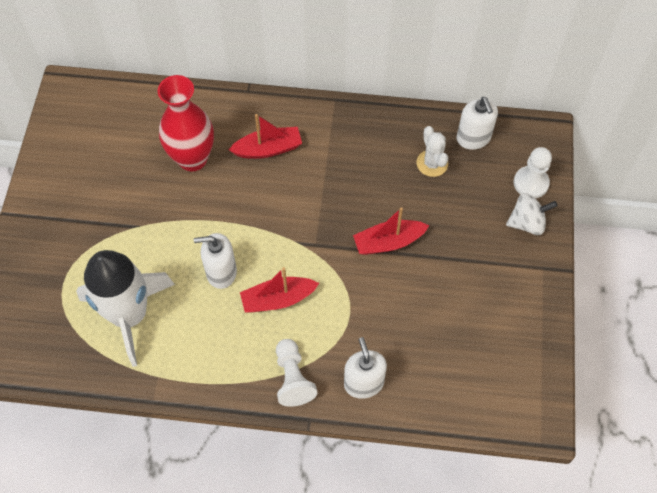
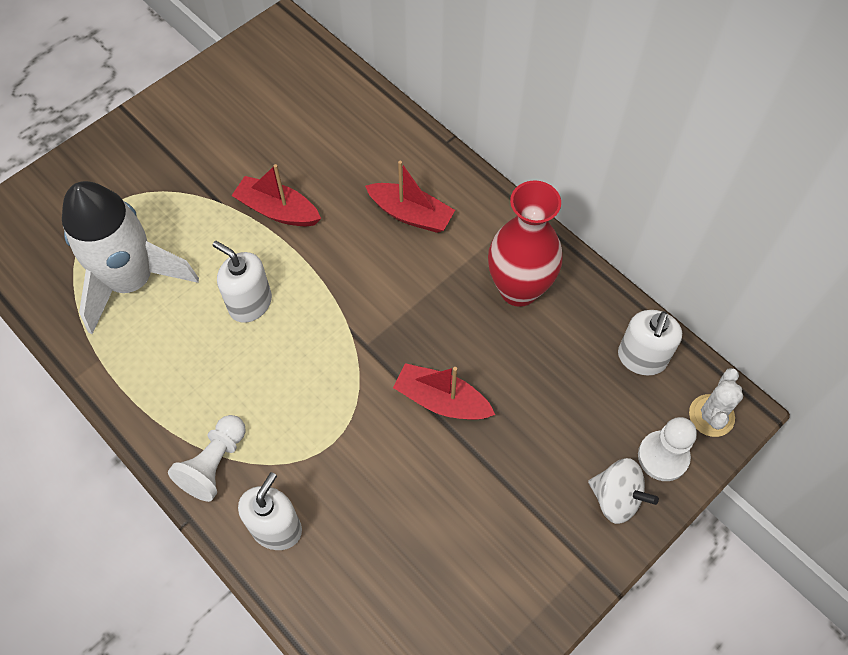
camera: 40 degrees right, 0 degrees up
red vase [158,75,214,171] -> red vase moved to [488,180,563,307]
red boat [240,267,319,312] -> red boat moved to [232,164,321,226]
white cactus [416,126,448,177] -> white cactus moved to [689,368,743,437]

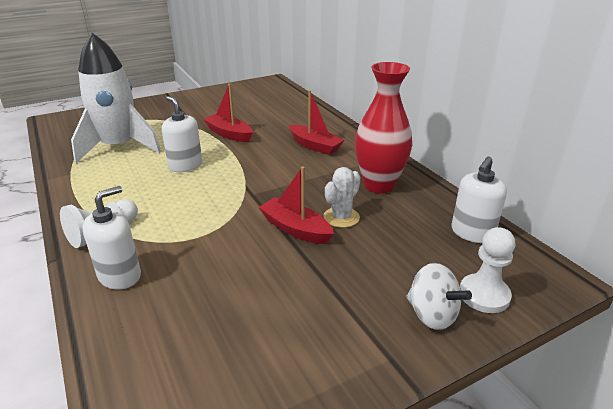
camera: 15 degrees right, 30 degrees down
white cactus [689,368,743,437] -> white cactus moved to [323,167,360,228]

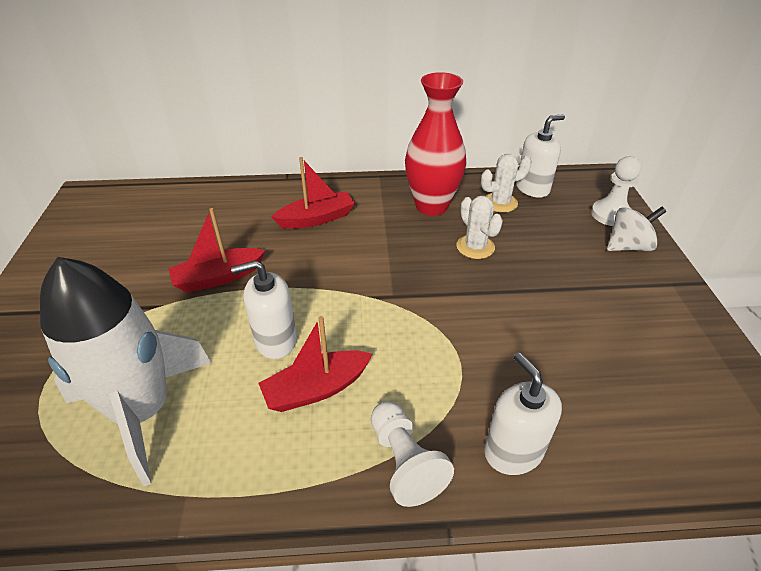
camera: 65 degrees left, 10 degrees up
red boat [259,166,334,244] -> red boat moved to [259,316,373,412]
white soap dispenser [452,156,507,243] -> white soap dispenser turned 90 degrees counterclockwise [516,114,565,198]
none -> white cactus [481,154,532,213]

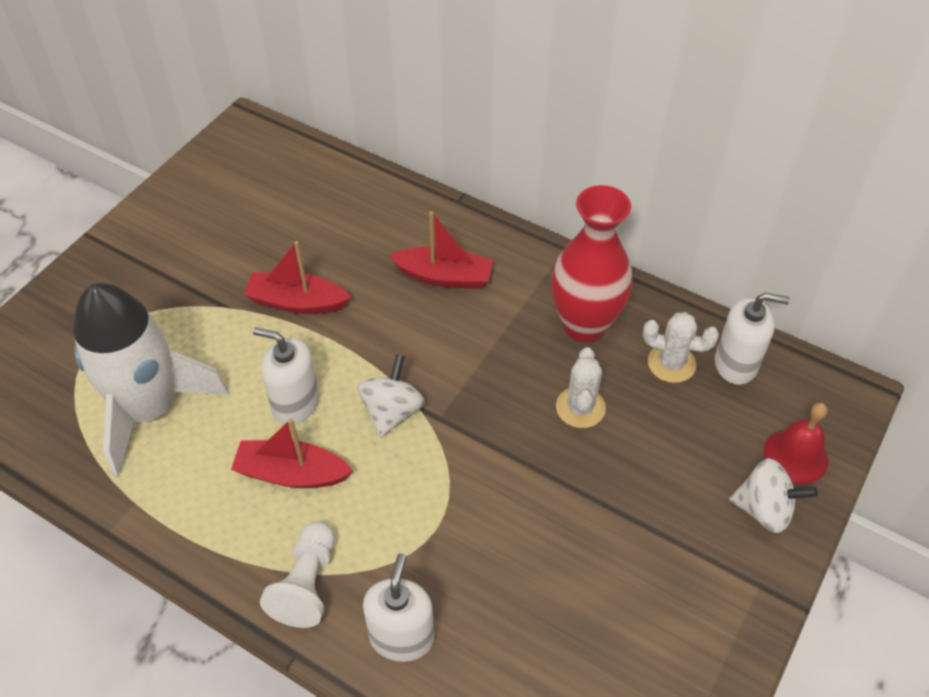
camera: 35 degrees right, 10 degrees up
white pawn [591,156,642,226] -> red bell [764,403,828,484]
none -> white spinning top [357,354,425,437]

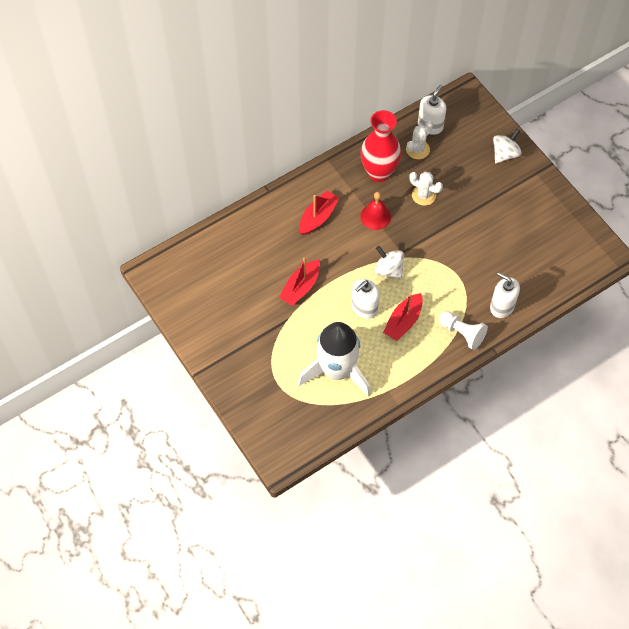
camera: 65 degrees left, 10 degrees up
red bell [764,403,828,484] -> red bell moved to [360,192,391,230]

